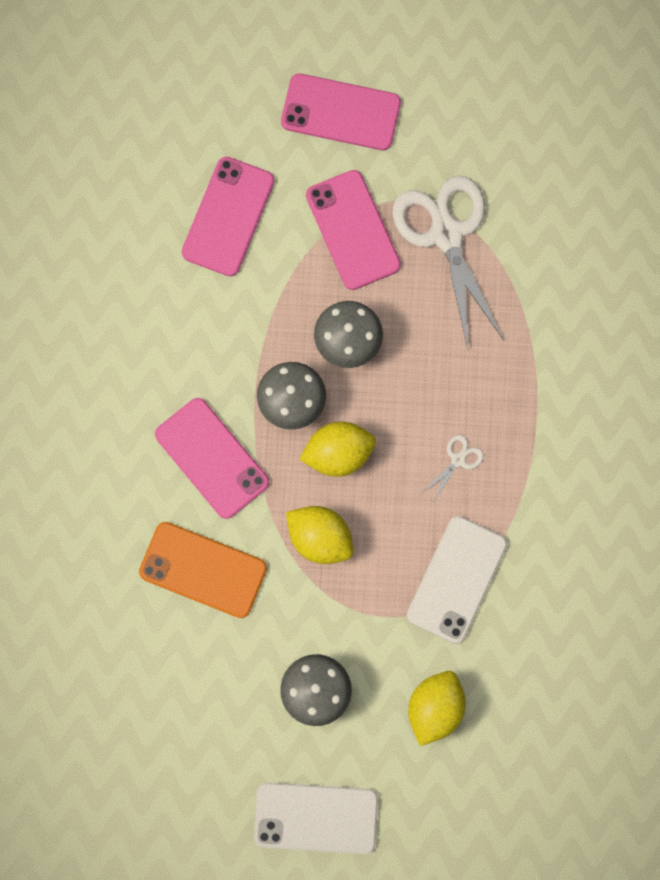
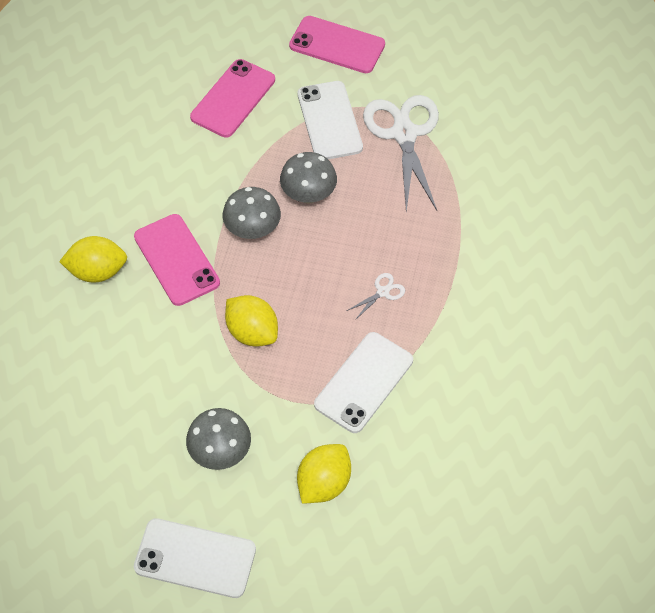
camera: 10 degrees right, 20 degrees down
orange phone [139,522,267,618] -> none
yellow lemon [299,422,376,477] -> yellow lemon moved to [59,236,127,282]
pink phone [306,170,401,290] -> white phone [298,81,363,159]

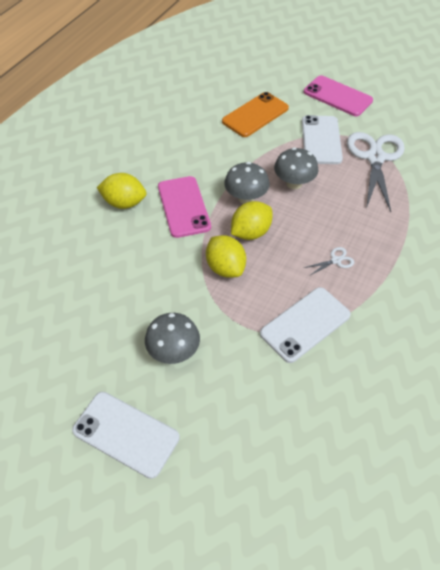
camera: 15 degrees right, 5 degrees down
pink phone [190,59,275,137] -> orange phone [222,92,289,137]
yellow lemon [297,444,351,503] -> yellow lemon moved to [231,201,273,240]

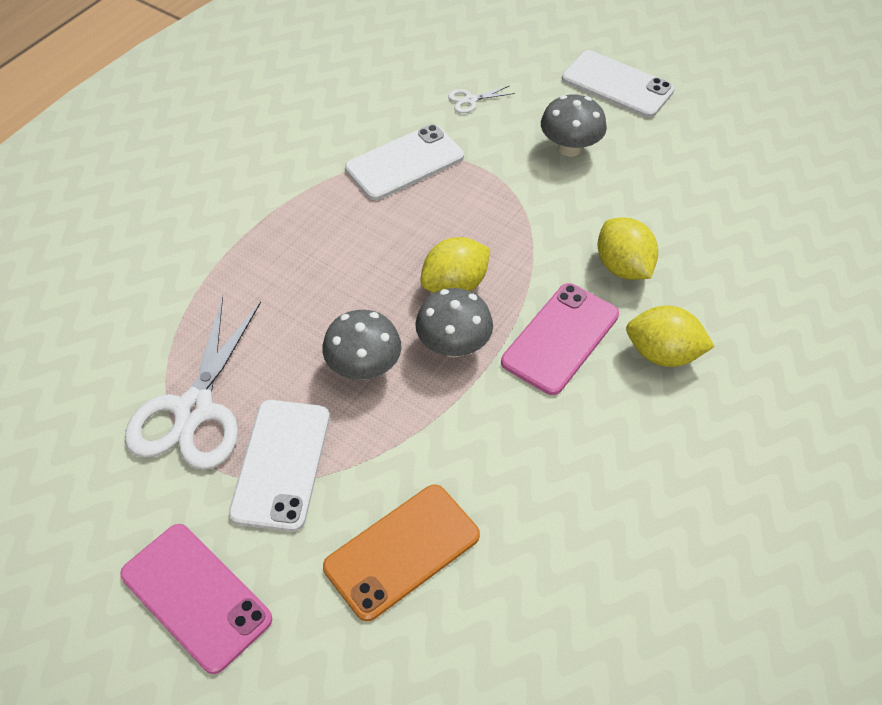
camera: 175 degrees left, 0 degrees up
pink phone [158,176,211,238] -> pink phone turned 45 degrees clockwise [501,283,619,395]
yellow lemon [206,235,246,278] -> yellow lemon moved to [597,217,658,280]
white scissors [304,247,354,276] -> white scissors moved to [448,85,515,113]

